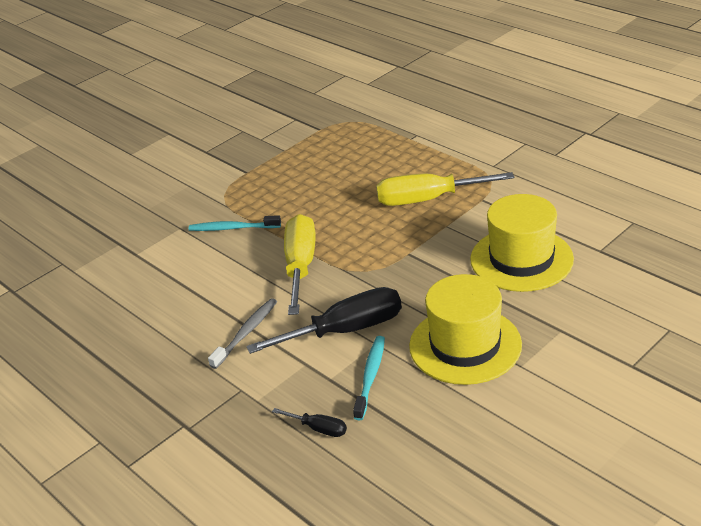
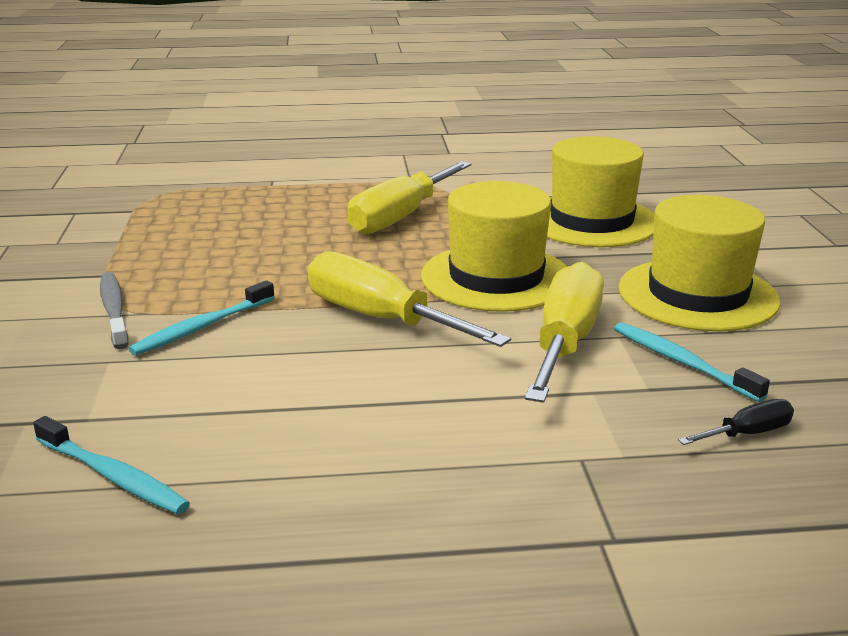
camera: 55 degrees left, 10 degrees down
grey toothbrush [208,298,277,369] -> grey toothbrush moved to [100,272,128,349]
black screwdriver [246,287,402,354] -> yellow screwdriver [525,262,604,403]
none -> turquoise toothbrush [33,416,190,514]
none -> yellow hat [421,181,567,312]

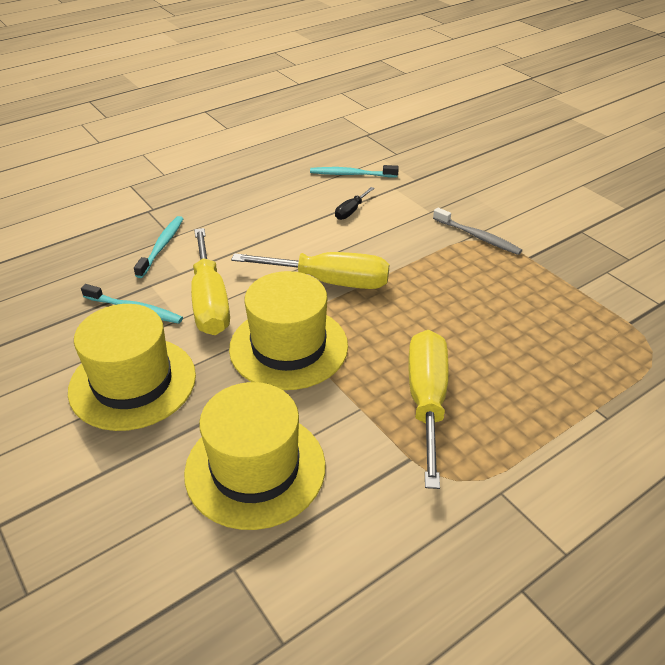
camera: 150 degrees right, 15 degrees up
turquoise toothbrush [128,280,275,355] -> turquoise toothbrush moved to [134,216,184,278]
black screwdriver [678,399,794,445] -> black screwdriver moved to [335,187,375,220]

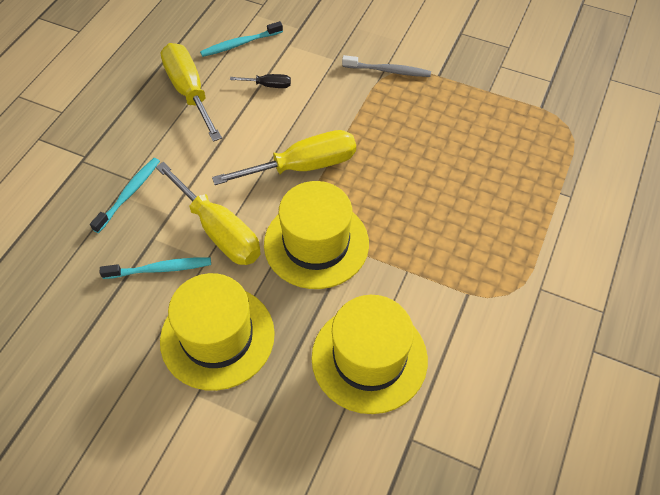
camera: 30 degrees left, 15 degrees up
turquoise toothbrush [134,216,184,278] -> turquoise toothbrush turned 45 degrees clockwise [90,158,160,233]
black screwdriver [335,187,375,220] -> black screwdriver turned 90 degrees counterclockwise [230,74,291,88]
yellow screwdriver [408,330,449,489] -> yellow screwdriver moved to [161,43,222,142]

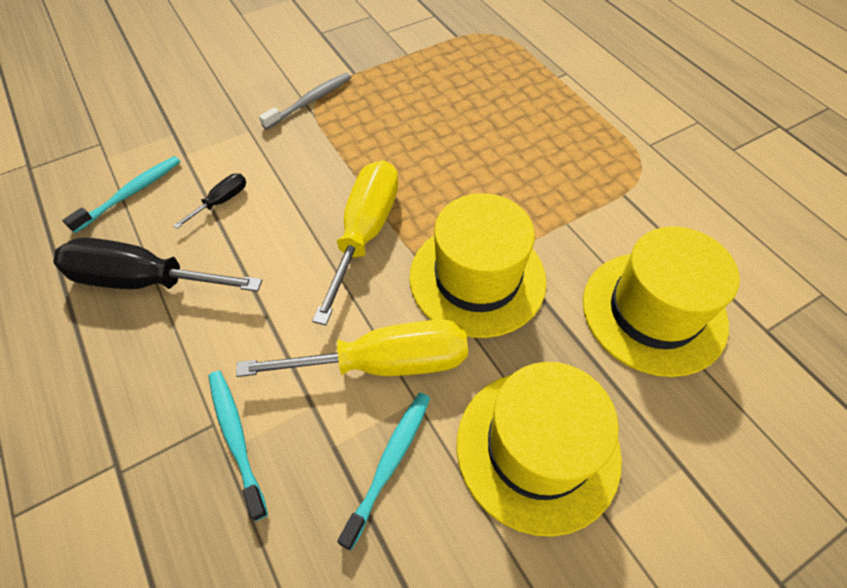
camera: 55 degrees left, 0 degrees up
yellow screwdriver [161,43,222,142] -> black screwdriver [53,237,262,292]
turquoise toothbrush [200,21,283,57] -> turquoise toothbrush turned 150 degrees counterclockwise [62,156,180,233]

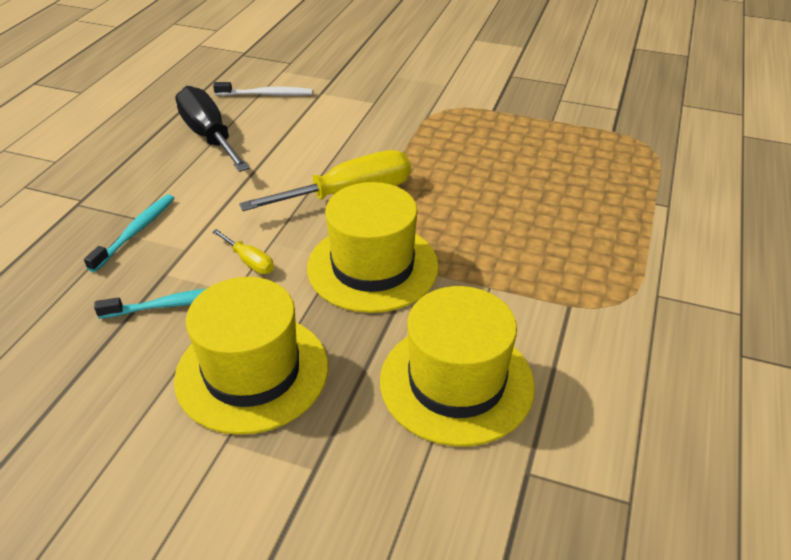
camera: 50 degrees right, 15 degrees down
turquoise toothbrush [62,156,180,233] -> white toothbrush [213,82,313,96]
black screwdriver [173,174,246,229] -> none
yellow screwdriver [236,319,468,377] -> yellow screwdriver [212,229,274,274], size x0.46
grey toothbrush [259,73,352,130] -> none

